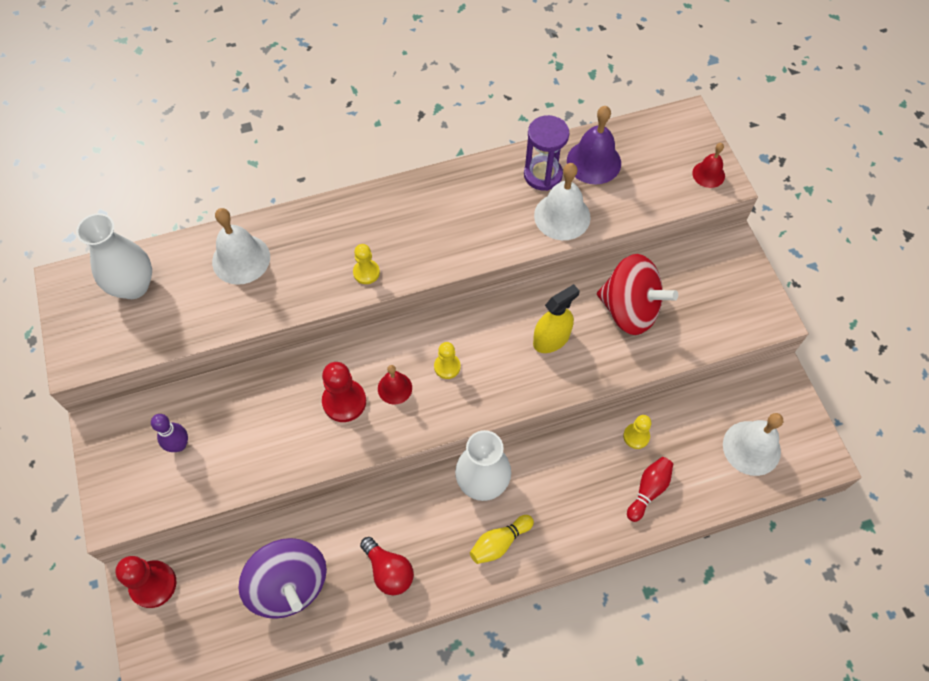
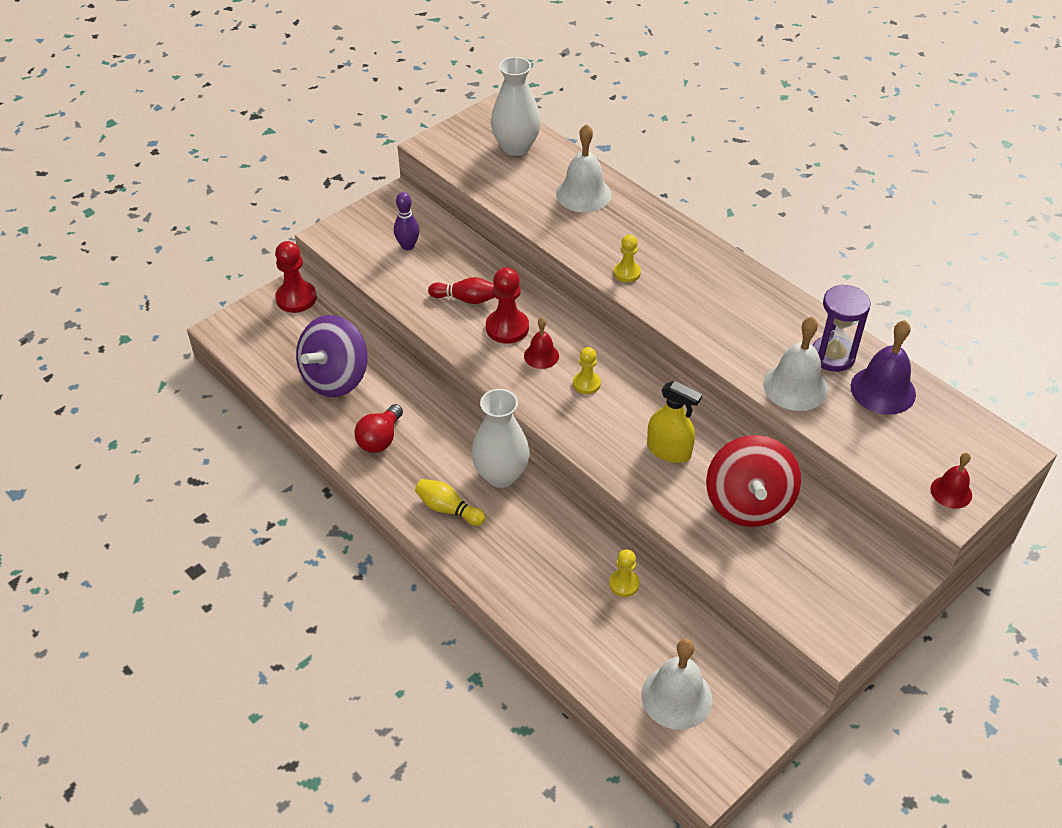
camera: 65 degrees right, 15 degrees down
red bowling pin [627,457,673,522] -> red bowling pin moved to [428,277,495,304]

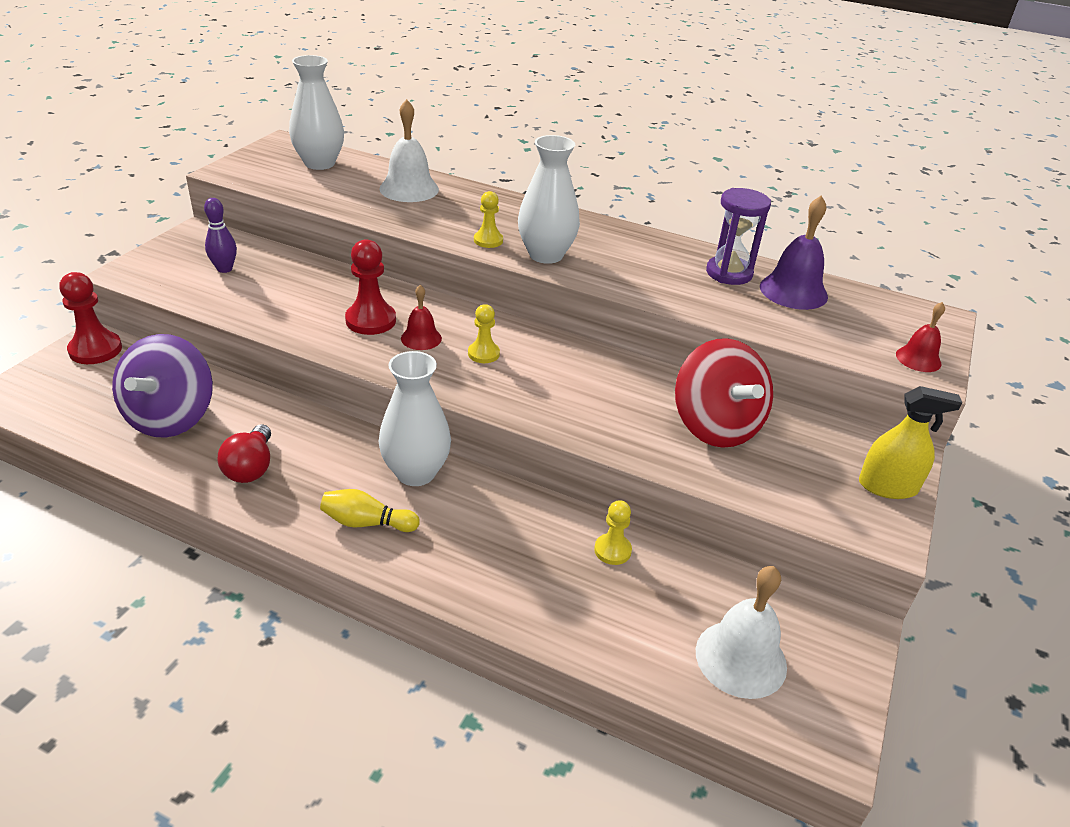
camera: 25 degrees left, 10 degrees down
red bowling pin [428,277,495,304] -> none
yellow spray bottle [647,381,702,463] -> yellow spray bottle moved to [859,386,962,499]
white bell [763,317,828,411] -> none
none -> white vase [518,135,580,264]

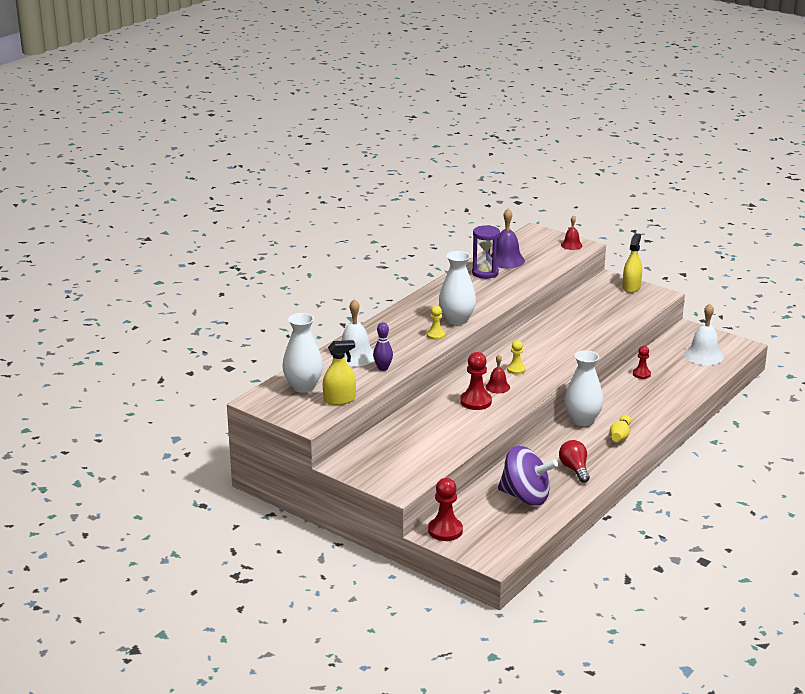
camera: 75 degrees left, 10 degrees down
purple bowling pin [204,198,237,273] -> purple bowling pin moved to [373,322,393,371]
red light bulb [218,424,271,483] -> red light bulb turned 120 degrees counterclockwise [559,440,590,483]
yellow pawn [594,500,632,565] -> red pawn [633,346,651,379]
red spinning top [675,338,773,448] -> none
none -> yellow spray bottle [323,340,356,405]

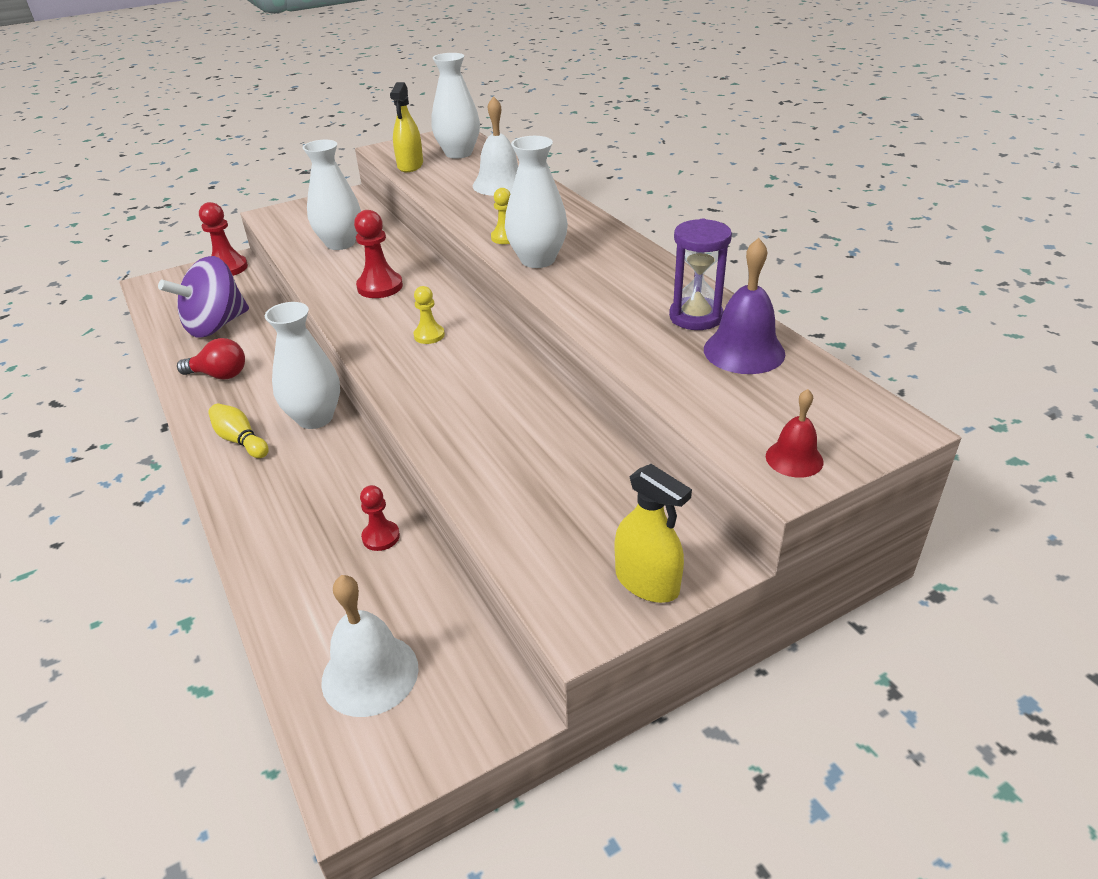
camera: 115 degrees right, 10 degrees up
purple bowling pin [373,322,393,371] -> none
red bell [485,355,510,393] -> none
none -> white vase [303,140,361,250]

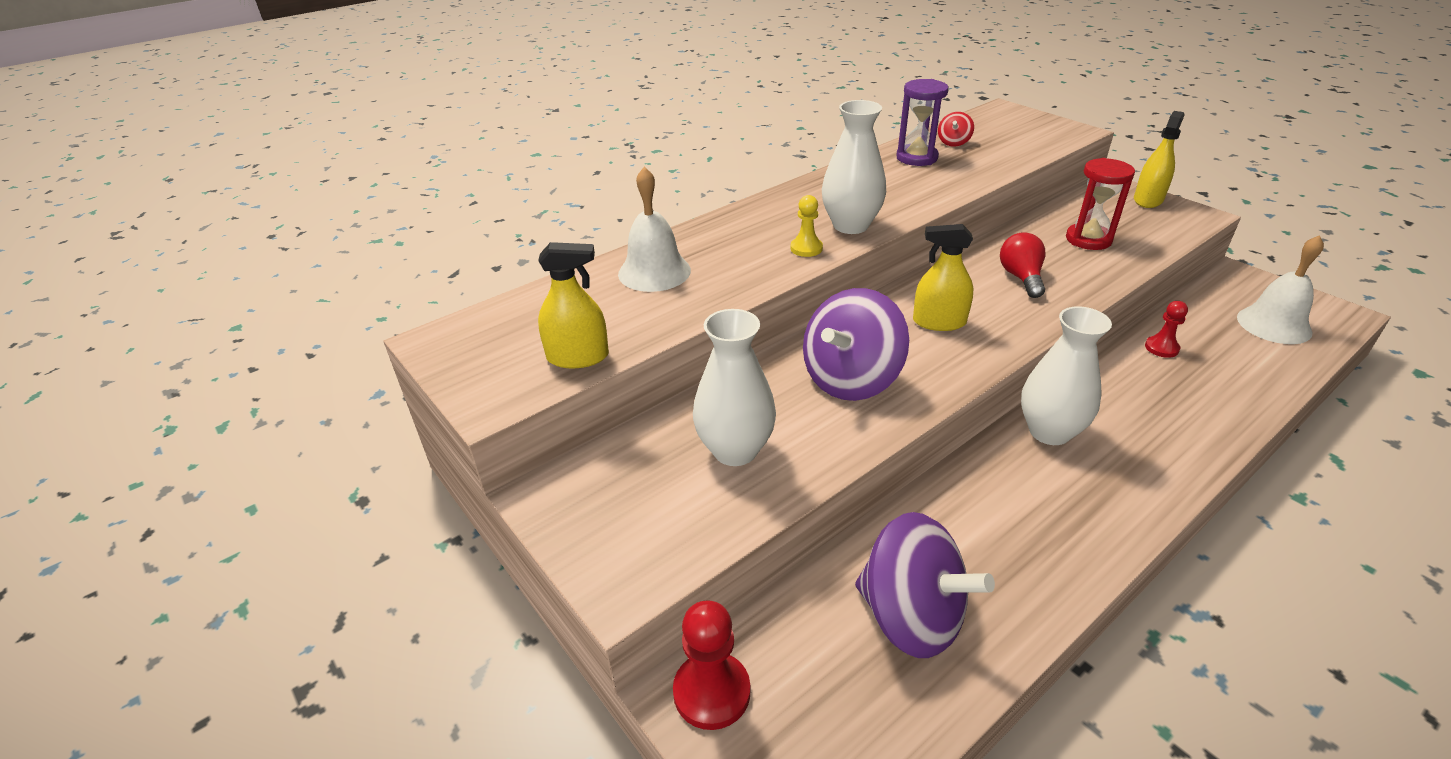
camera: 100 degrees left, 0 degrees up
red light bulb [177,338,245,379] -> red light bulb moved to [1000,232,1046,298]
yellow bowling pin [208,404,269,458] -> none
red pawn [354,210,403,298] -> purple spinning top [803,288,909,401]
yellow pawn [413,286,445,344] -> yellow spray bottle [913,224,974,331]
white vase [431,53,480,159] -> none
purple bell [704,238,786,374] -> red spinning top [938,112,974,147]
red bell [766,389,824,478] -> none
none -> red hourglass [1066,158,1135,250]

